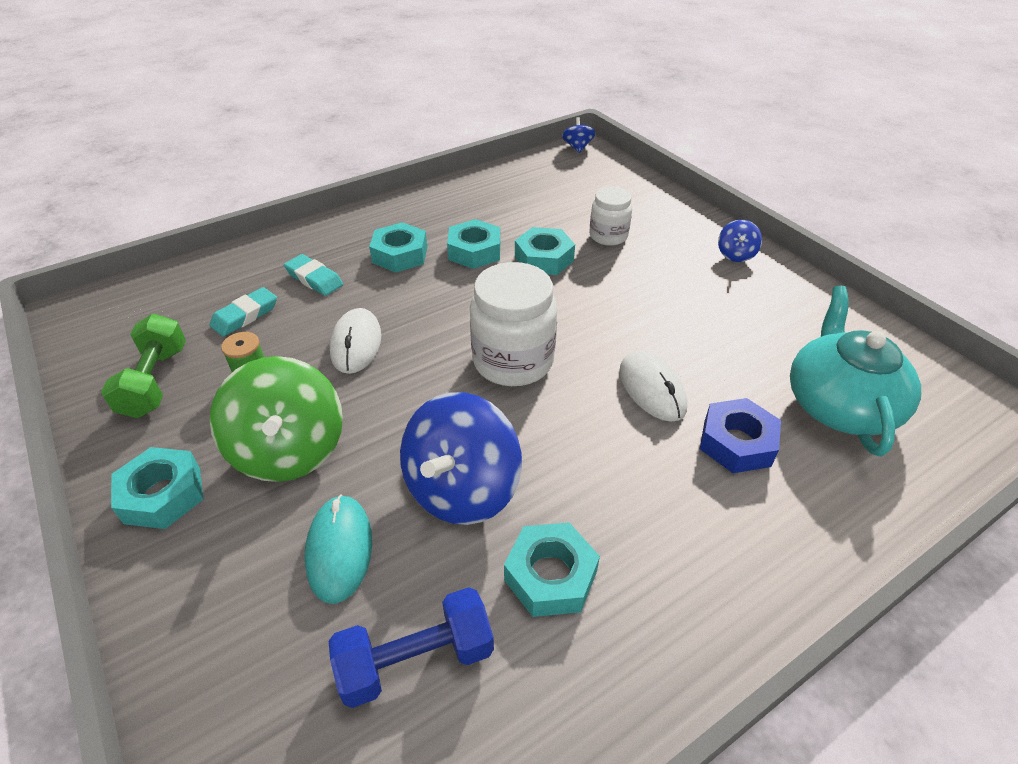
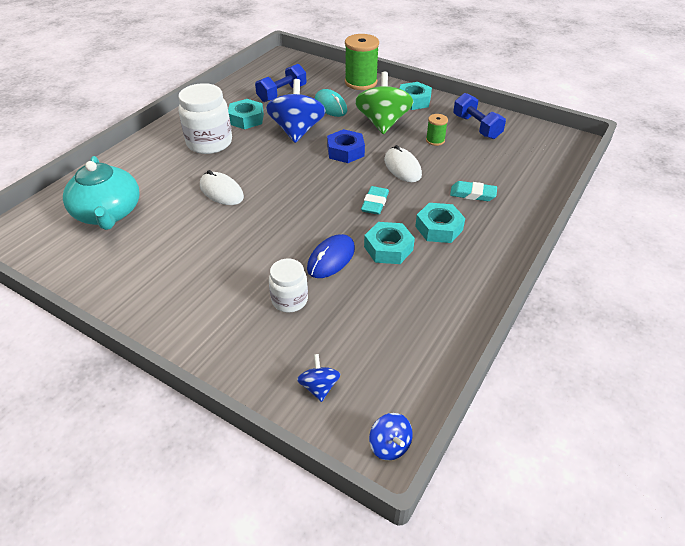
camera: 155 degrees right, 0 degrees up
green dumbbell [101,314,186,418] -> blue dumbbell [453,93,506,139]
turquoise eraser [210,287,277,337] -> turquoise eraser moved to [361,186,389,215]
green spinning top [210,356,343,482] -> green spinning top turned 45 degrees clockwise [355,72,413,134]
white jar [470,262,558,386] -> white jar moved to [178,83,232,154]
turquoise nut [515,227,575,275] -> blue mouse [307,234,355,278]
blue nut [700,398,781,473] -> blue nut moved to [327,129,365,163]
blue spinning top [718,220,762,262] -> blue spinning top moved to [297,354,340,402]
none -> green spool [345,34,379,90]

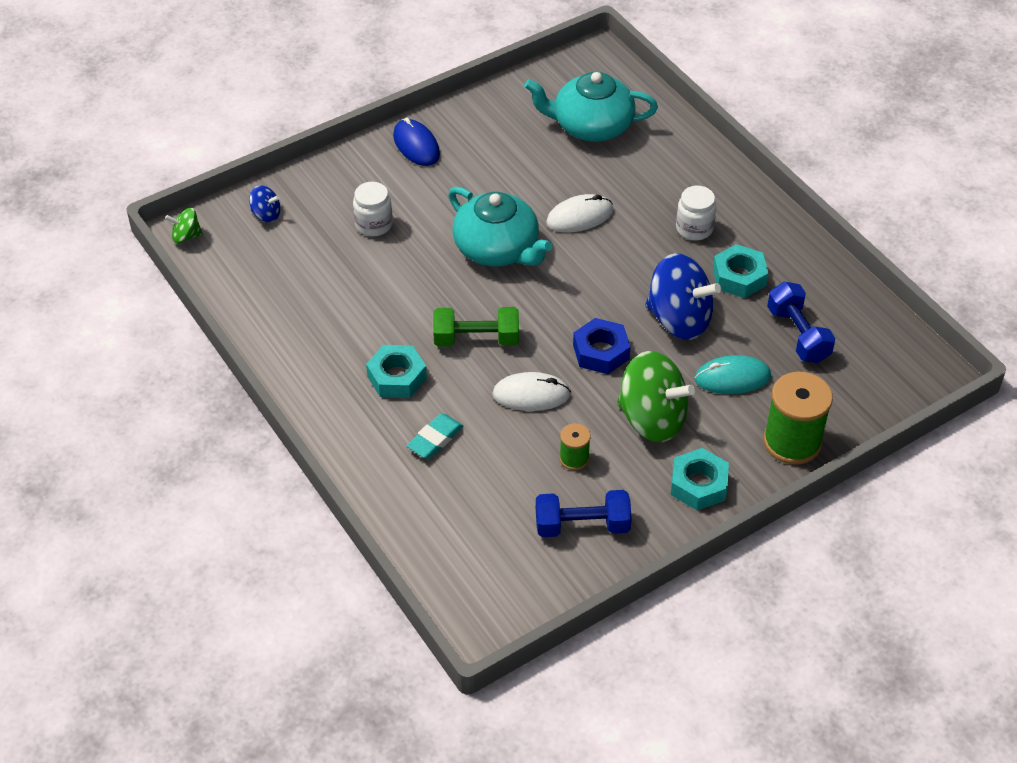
camera: 115 degrees right, 5 degrees up
white jar [178,83,232,154] -> white jar [676,186,716,240], size x0.59
blue mouse [307,234,355,278] -> blue mouse moved to [393,118,440,166]
turquoise eraser [361,186,389,215] -> green dumbbell [433,307,519,347]
turquoise nut [364,222,415,264] -> none
blue spinning top [369,413,413,461] -> green spinning top [165,208,203,243]
none -> turquoise teapot [448,186,552,266]

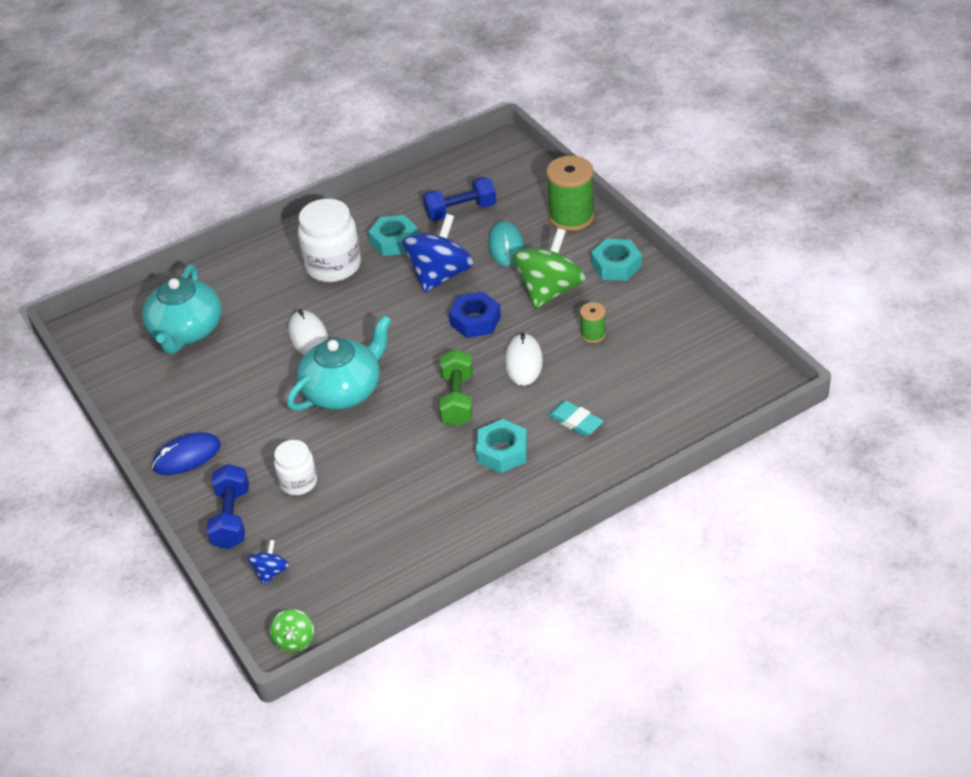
camera: 85 degrees left, 5 degrees down
blue dumbbell [536,490,632,537] -> blue dumbbell moved to [206,464,249,549]
white jar [676,186,716,240] -> white jar [298,199,361,282], size x1.69

